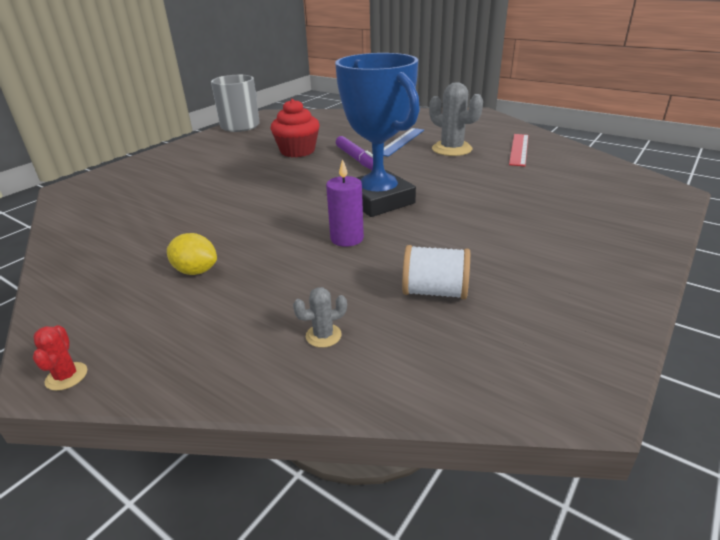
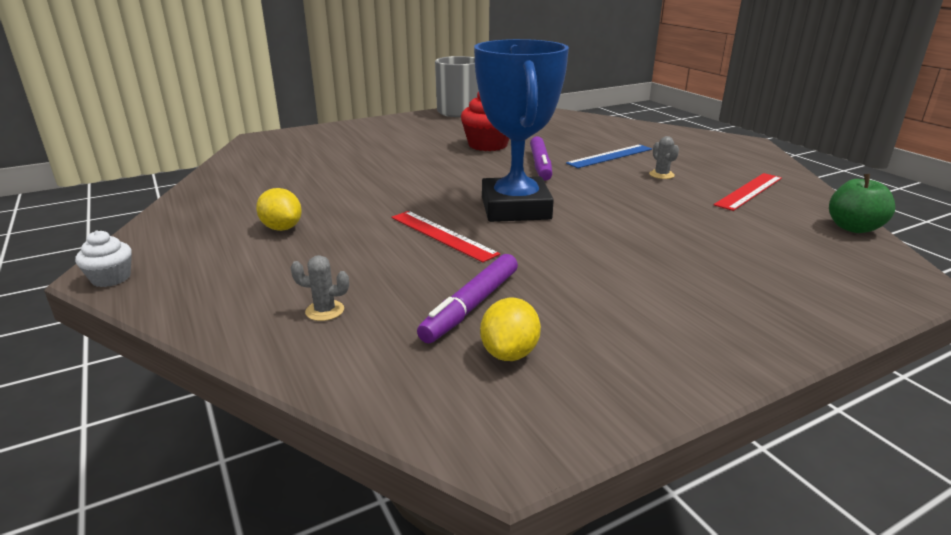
camera: 25 degrees right, 5 degrees down
red cactus [33,325,87,391] -> white cupcake [75,230,132,287]
purple candle [326,159,364,247] -> red ruler [391,211,500,263]
white spool [402,245,470,300] -> purple marker [417,254,518,343]
grey cactus [429,82,483,156] -> grey cactus [649,136,679,179], size x0.48
none -> yellow lemon [480,298,541,361]
none -> green apple [829,174,895,233]

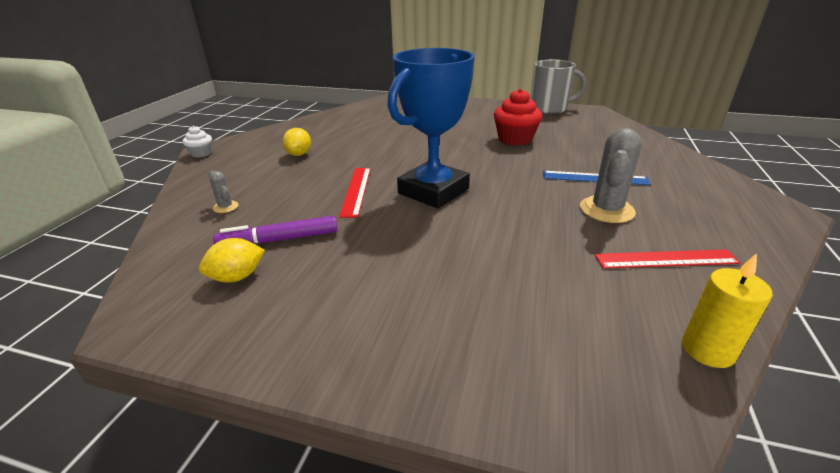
camera: 45 degrees right, 5 degrees up
purple marker [530,136,552,181] -> none
grey cactus [649,136,679,179] -> grey cactus [580,128,642,223], size x2.07
green apple [829,174,895,233] -> yellow candle [682,253,773,368]

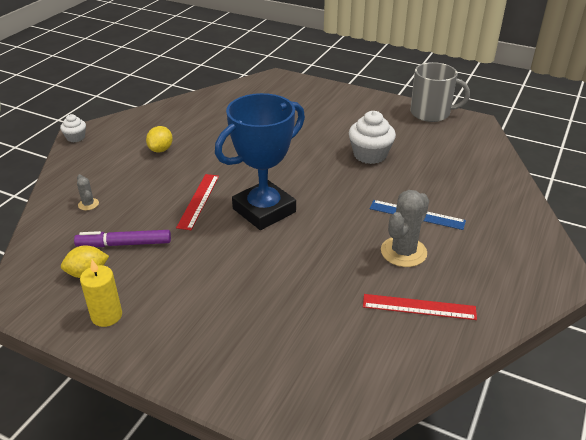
camera: 10 degrees right, 5 degrees up
red cupcake [494,89,542,146] -> white cupcake [349,111,396,164]
yellow candle [682,253,773,368] -> yellow candle moved to [80,260,122,327]

